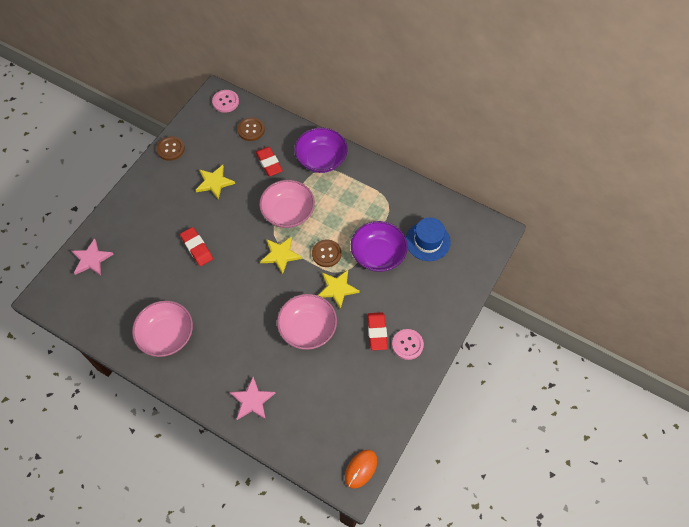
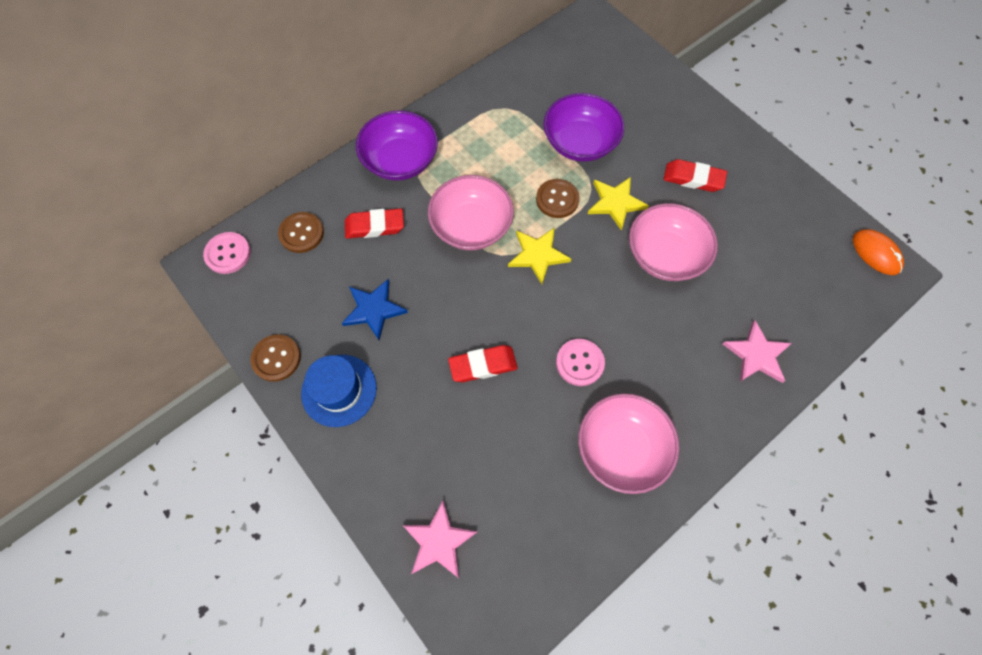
camera: 70 degrees left, 5 degrees up
yellow star [196,165,235,200] -> blue star [342,279,408,340]
pink button [392,329,424,360] -> pink button moved to [556,339,605,386]
blue hat [406,218,451,261] -> blue hat moved to [301,355,377,427]

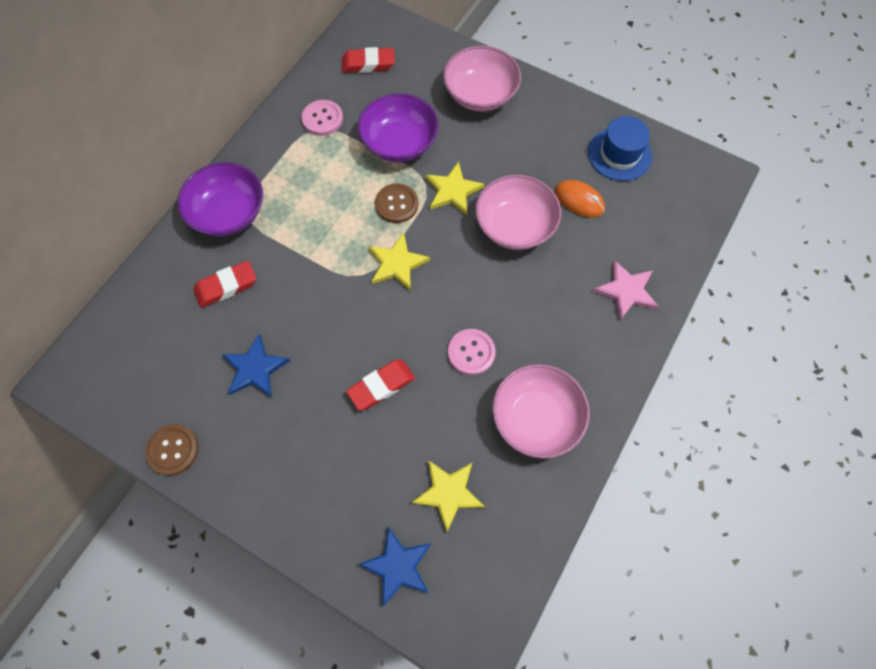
camera: 20 degrees left, 0 degrees up
pink button [203,232,251,274] -> pink button moved to [301,100,343,136]
brown button [278,212,324,253] -> none
blue hat [301,355,377,427] -> blue hat moved to [588,116,652,181]
pink star [403,501,477,578] -> blue star [358,527,431,607]
pink bowl [428,175,514,250] -> pink bowl moved to [443,46,521,111]
red eraser [664,159,727,192] -> red eraser moved to [342,47,395,73]
orange mouse [853,229,904,275] -> orange mouse moved to [555,180,605,218]
none -> yellow star [412,460,485,532]

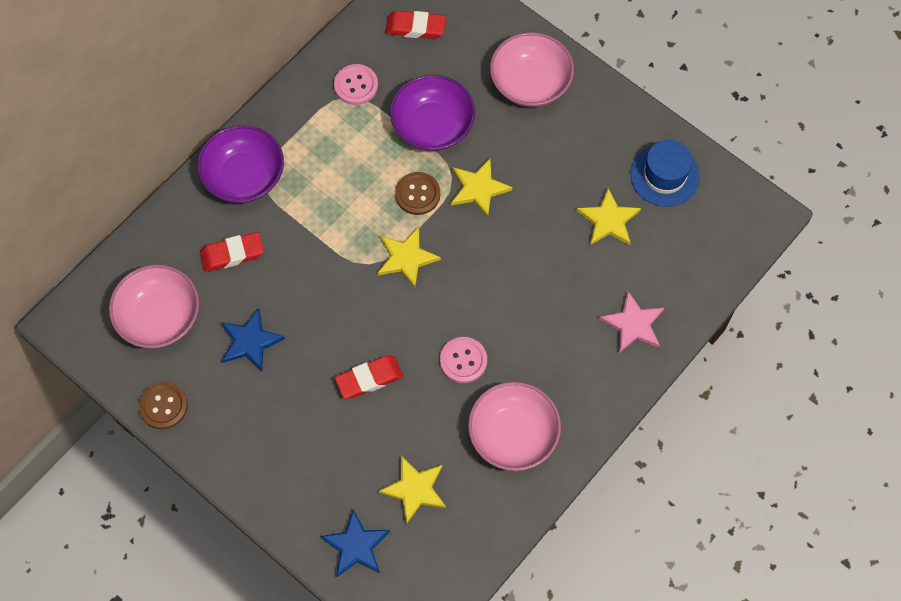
camera: 10 degrees right, 0 degrees up
pink bowl [475,175,561,250] -> pink bowl moved to [109,265,199,348]
orange mouse [555,180,605,218] -> yellow star [577,188,641,245]

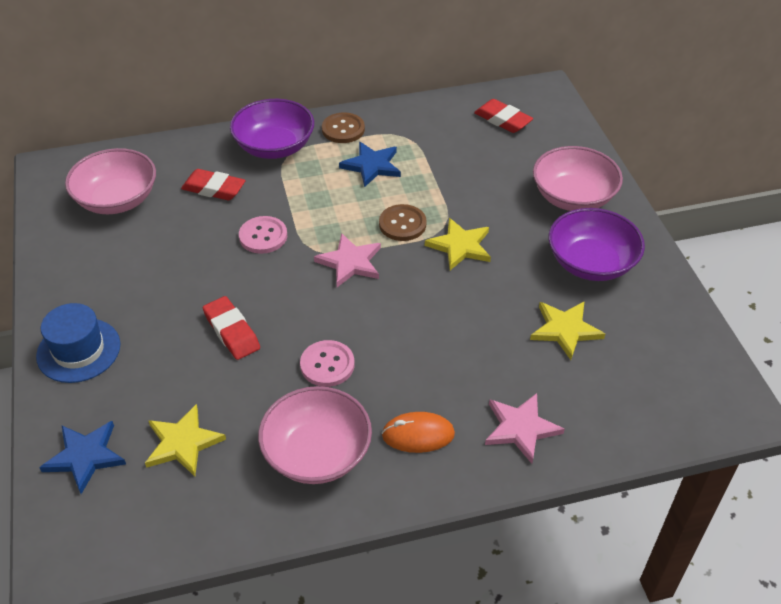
camera: 35 degrees right, 20 degrees down
brown button [139,382,188,429] -> brown button moved to [322,112,365,143]
blue star [221,308,285,371] -> blue star moved to [339,142,401,187]
pink button [334,64,378,105] -> pink button moved to [239,216,287,254]
red eraser [335,356,403,399] -> red eraser turned 45 degrees clockwise [203,296,260,360]
yellow star [378,227,441,288] -> pink star [314,233,381,287]
purple bowl [390,75,475,151] -> purple bowl moved to [549,208,645,281]
blue hat [630,140,700,207] -> blue hat moved to [36,303,120,383]
none -> orange mouse [382,412,455,453]

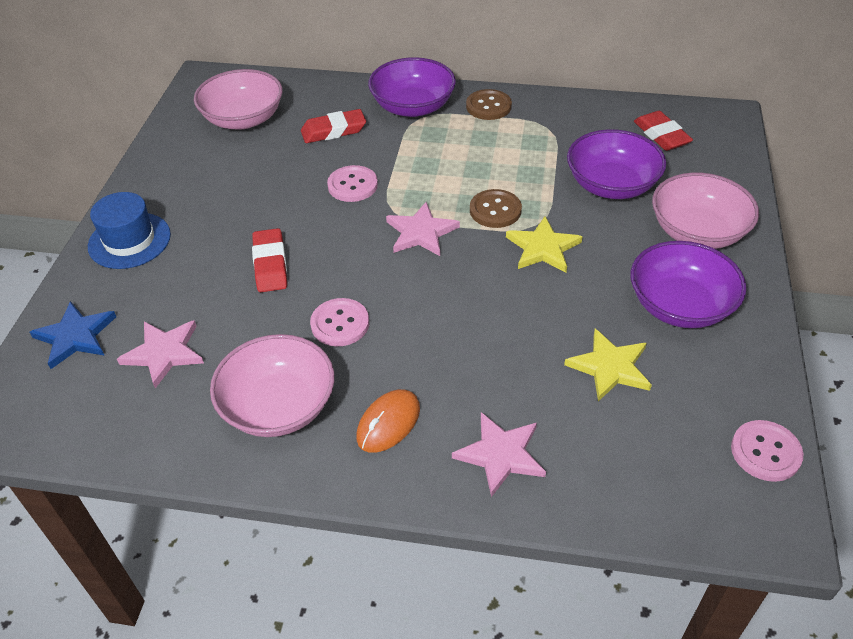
camera: 25 degrees right, 0 degrees up
yellow star [145,404,226,476] -> pink star [117,320,204,388]
red eraser [181,169,246,200] -> red eraser turned 60 degrees counterclockwise [301,109,366,143]
blue star [339,142,401,187] -> none
orange mouse [382,412,455,453] -> orange mouse turned 75 degrees counterclockwise [356,389,420,453]
none -> purple bowl [567,129,666,199]
none -> pink button [731,420,803,482]

